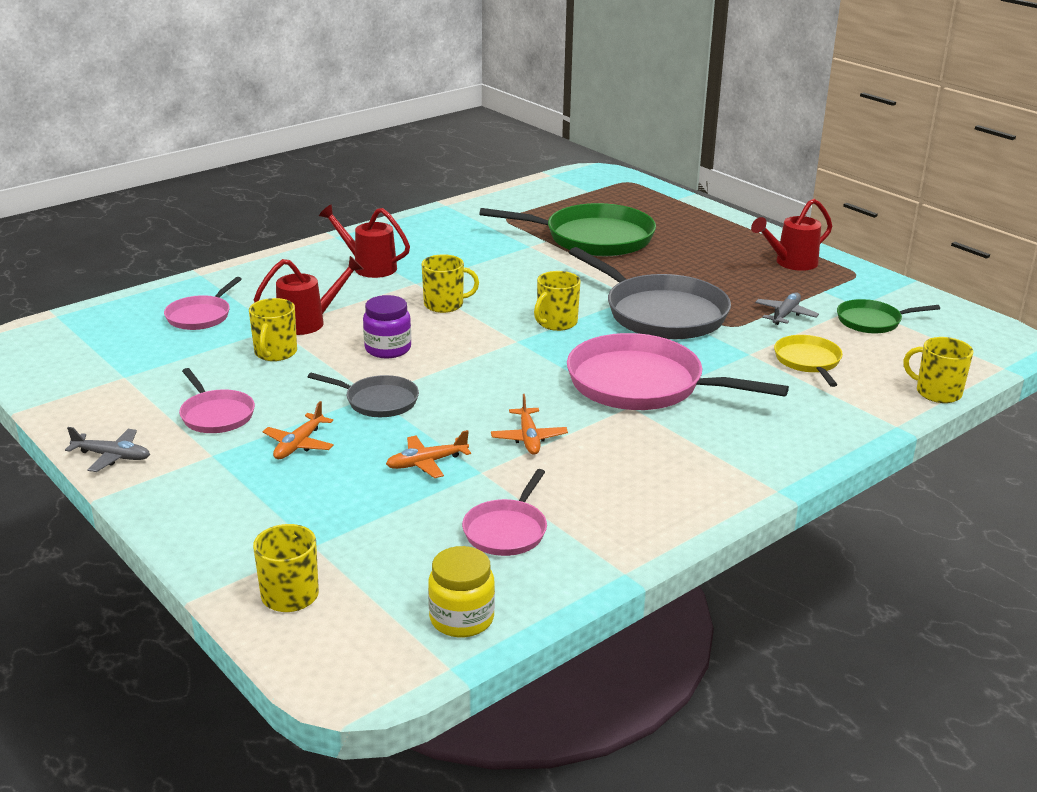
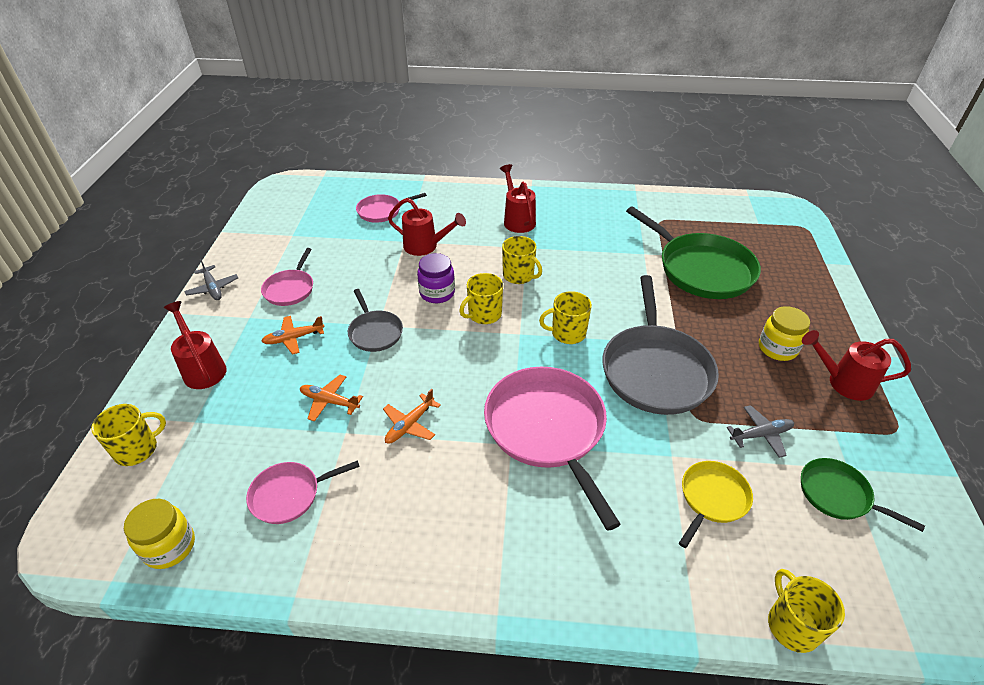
camera: 45 degrees right, 15 degrees up
yellow mug [249,298,297,361] -> yellow mug moved to [459,273,503,324]
none -> red watering can [164,301,227,389]
none -> yellow jar [759,306,810,361]

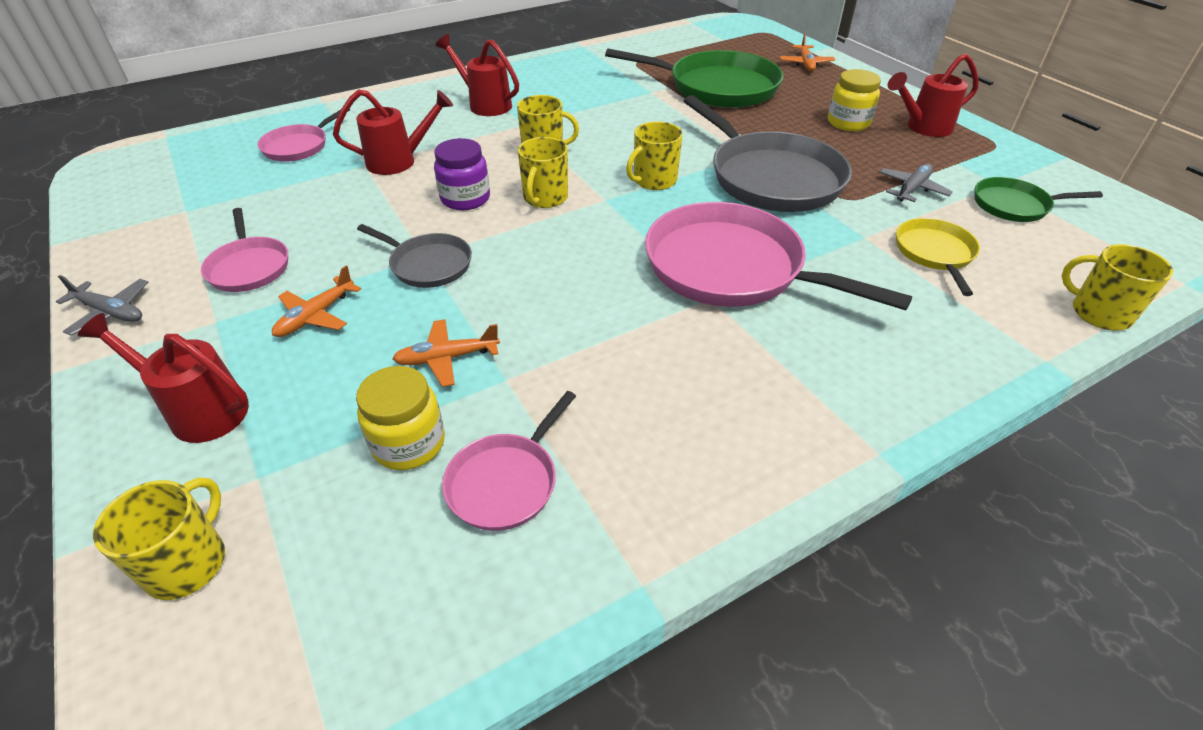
camera: 35 degrees left, 0 degrees up
yellow jar [124,499,195,569] -> yellow jar moved to [356,366,445,470]
orange plane [383,389,441,444] -> orange plane moved to [780,33,835,71]

